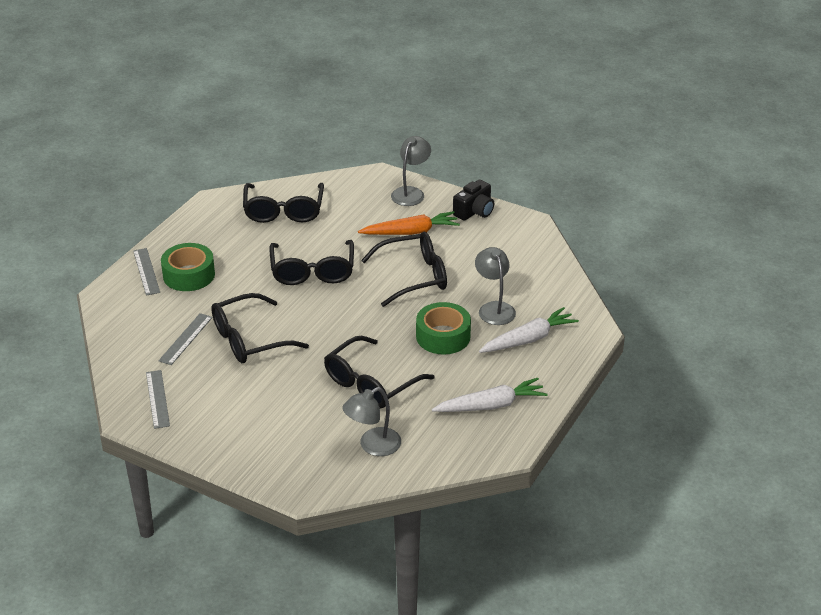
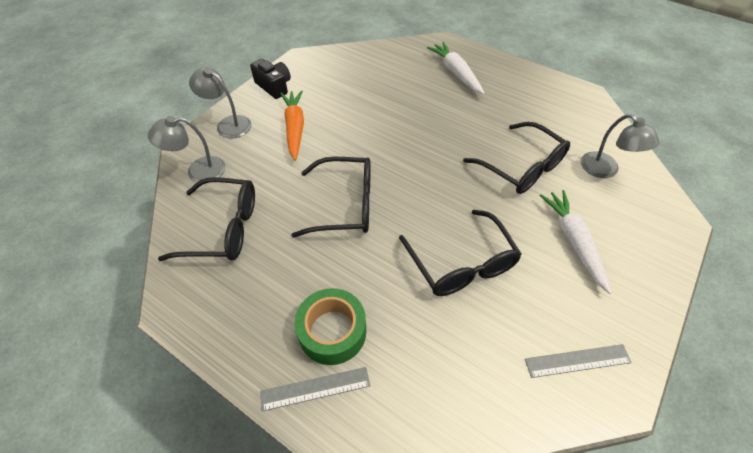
camera: 85 degrees left, 15 degrees up
grey ruler [158,313,213,365] -> none
black glasses [361,232,447,307] -> none
green tape [416,302,471,355] -> none
white carrot [432,378,548,412] -> white carrot moved to [539,190,612,294]
grey lamp [475,247,516,325] -> grey lamp moved to [148,116,225,182]

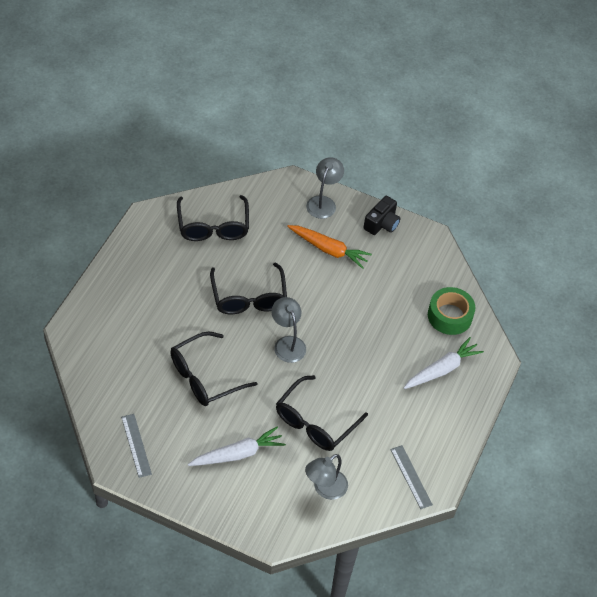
camera: 75 degrees right, 0 degrees up
grey lamp [148,116,225,182] -> grey lamp moved to [271,297,306,363]
grey ruler [260,367,370,411] -> grey ruler moved to [390,445,433,509]
orange carrot [280,90,304,161] -> orange carrot turned 45 degrees clockwise [287,225,372,269]
green tape [295,288,366,365] -> green tape moved to [428,287,475,335]

